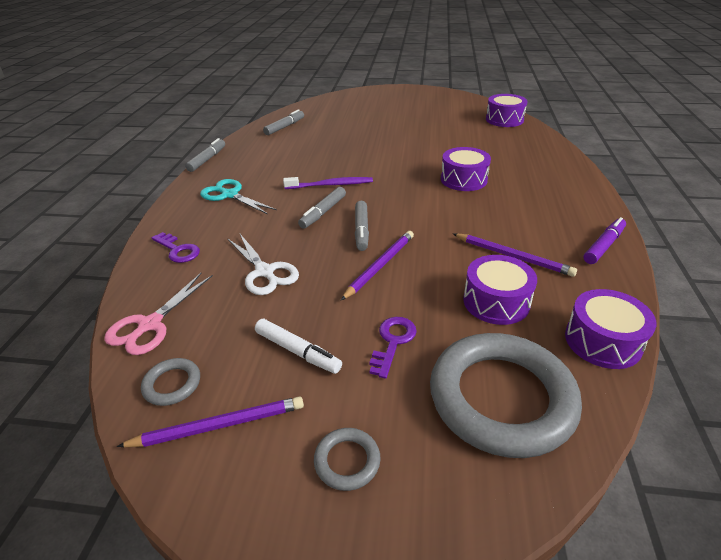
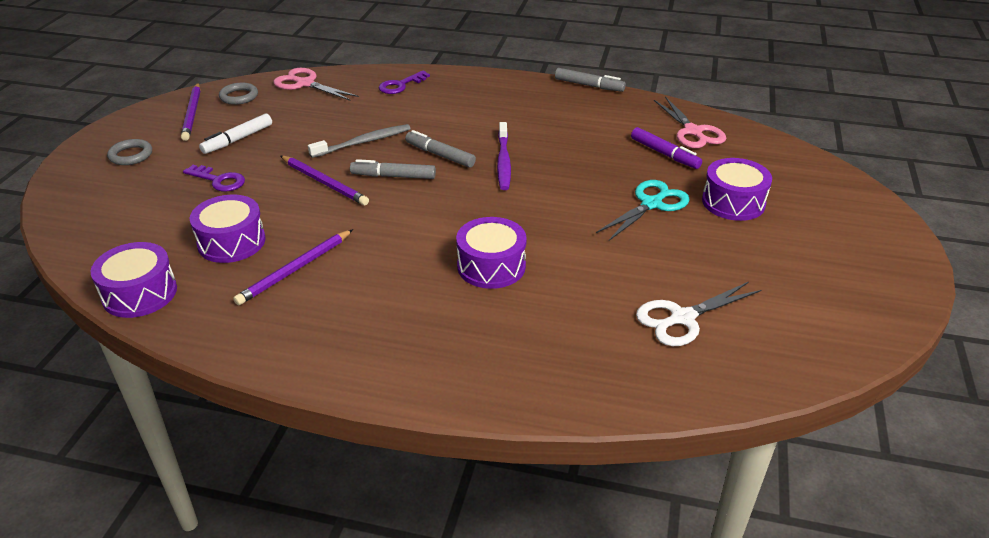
camera: 95 degrees right, 0 degrees up
turquoise scissors [200,179,277,214] -> turquoise scissors moved to [596,180,690,241]
white scissors [227,234,299,295] -> white scissors moved to [636,282,761,346]
grey marker [263,109,304,135] -> pink scissors [654,96,726,148]
grey ring [430,333,582,458] -> none
purple drum [486,94,528,127] -> purple drum moved to [702,158,772,221]
purple marker [583,217,626,264] -> purple marker moved to [631,127,702,169]
none -> grey toothbrush [308,124,411,158]

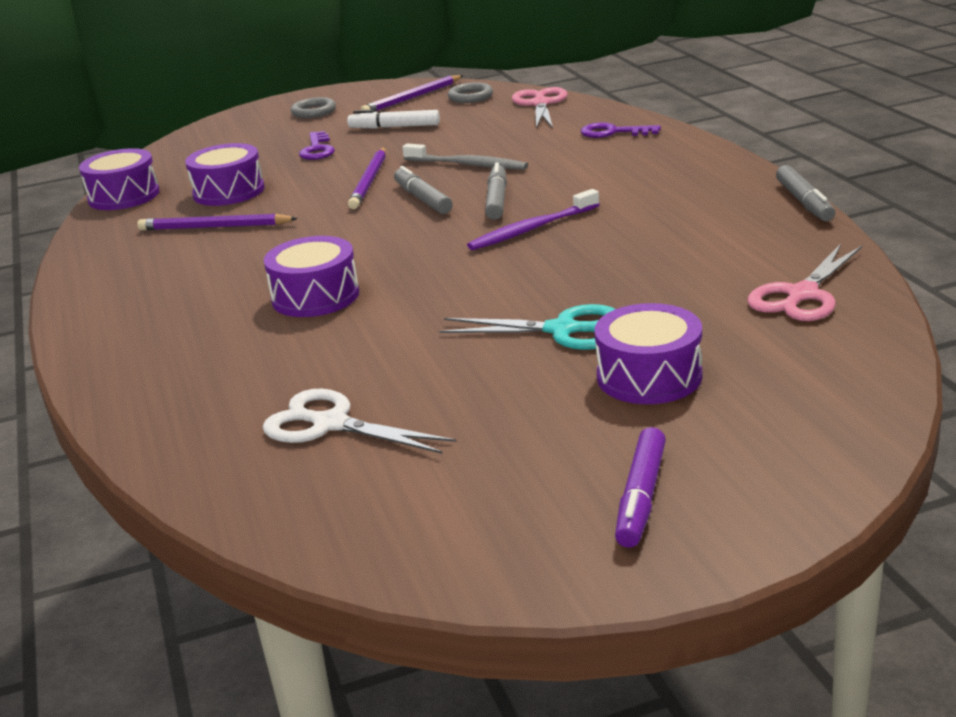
camera: 60 degrees right, 10 degrees down
purple marker [631,127,702,169] -> purple marker moved to [615,427,666,548]

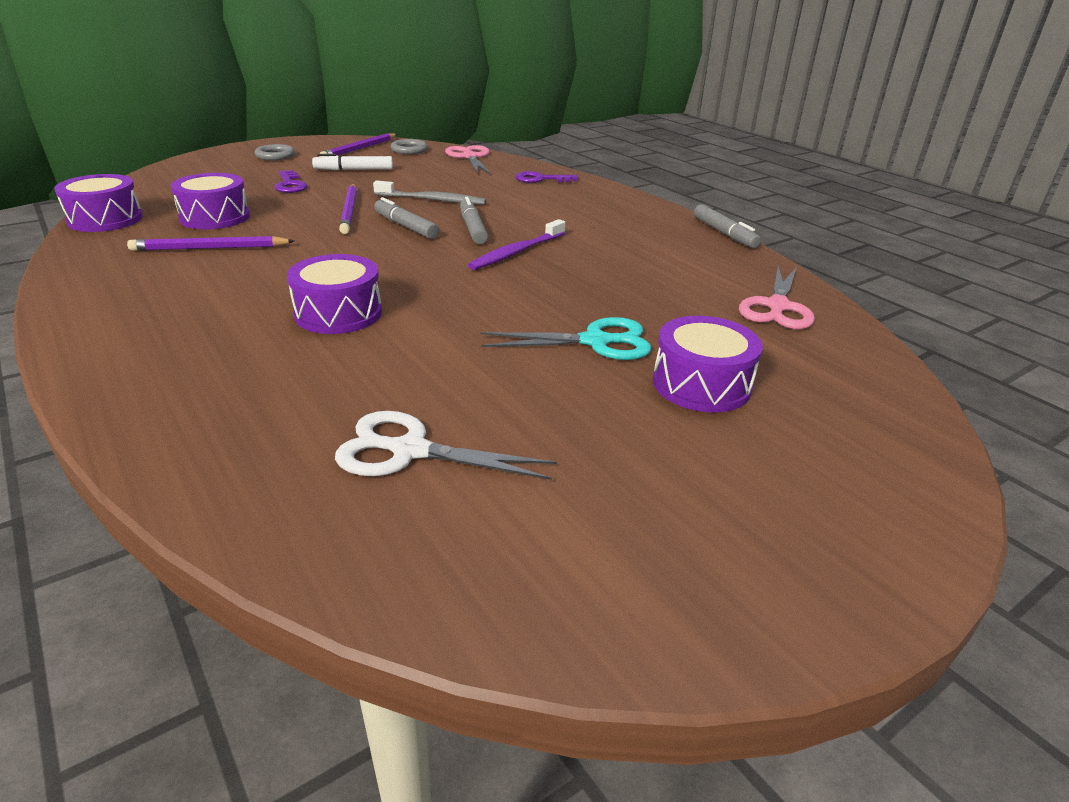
camera: 20 degrees left, 5 degrees up
purple marker [615,427,666,548] -> none

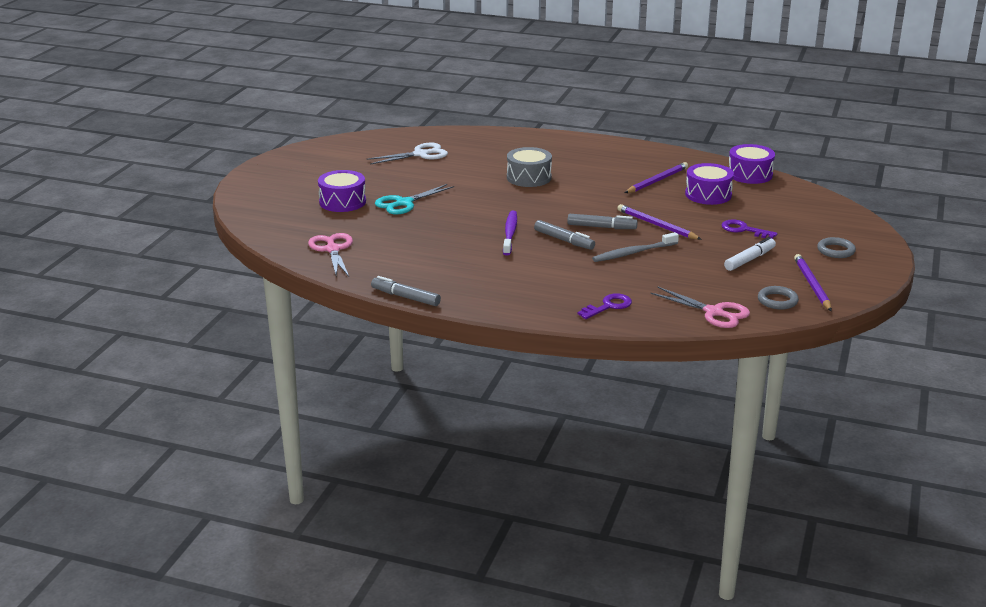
camera: 145 degrees right, 5 degrees down
purple drum [287,254,382,334] -> grey drum [507,147,552,187]

